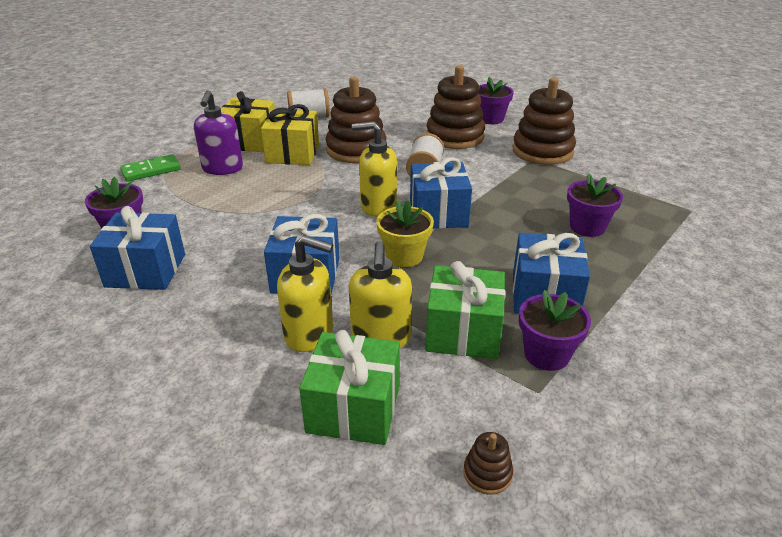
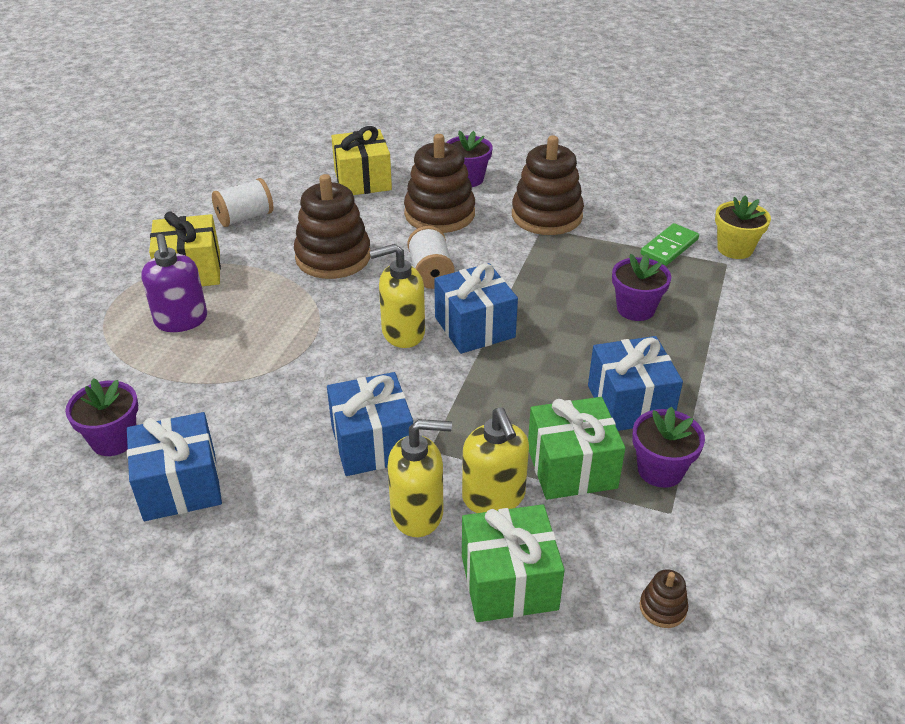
camera: 20 degrees left, 5 degrees up
green domino [120,154,181,182] -> green domino moved to [641,223,699,266]
yellow gift [261,104,319,165] -> yellow gift moved to [331,126,392,195]
yellow flower pot [376,200,434,267] -> yellow flower pot moved to [715,195,771,259]

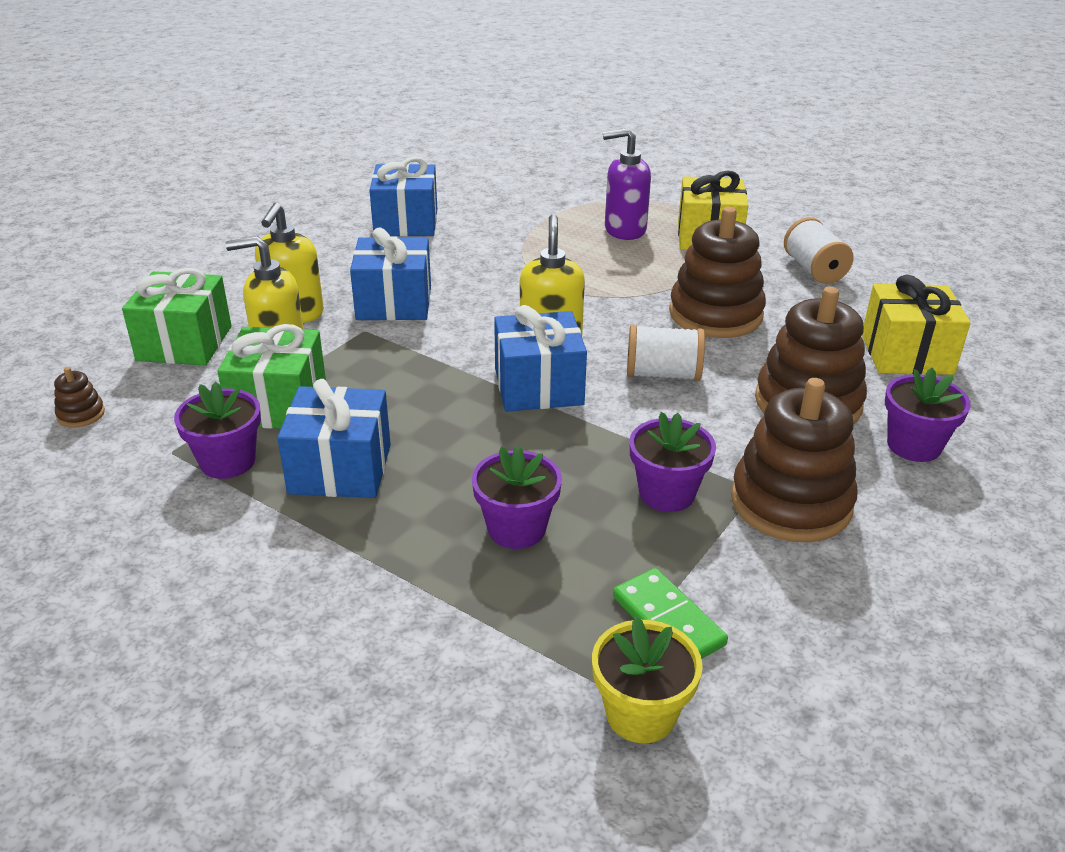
camera: 105 degrees right, 5 degrees down
purple flower pot [65,378,138,456] -> purple flower pot moved to [629,412,716,512]

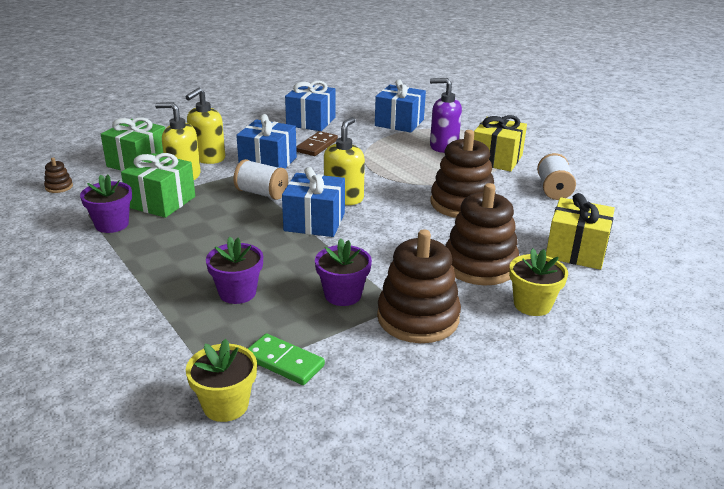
camera: 20 degrees right, 5 degrees down
blue gift [277,379,391,498] -> blue gift moved to [375,79,426,133]
green domino [613,568,728,659] -> green domino turned 45 degrees counterclockwise [248,334,325,385]
white spool [627,325,705,381] -> white spool moved to [233,159,288,200]
purple flower pot [885,368,971,462] -> yellow flower pot [509,248,568,316]
none -> brown domino [296,131,338,156]

